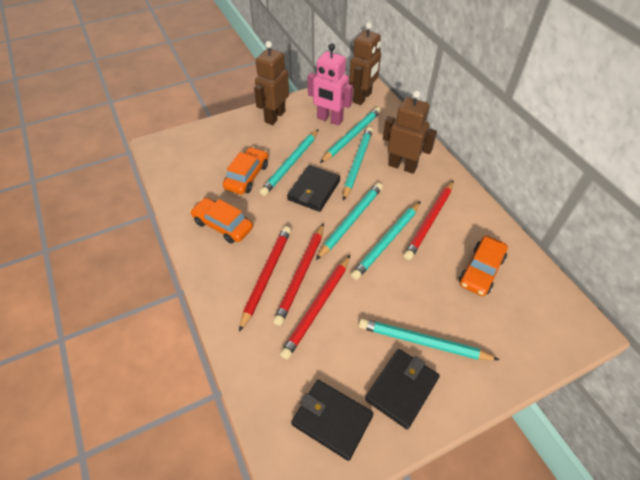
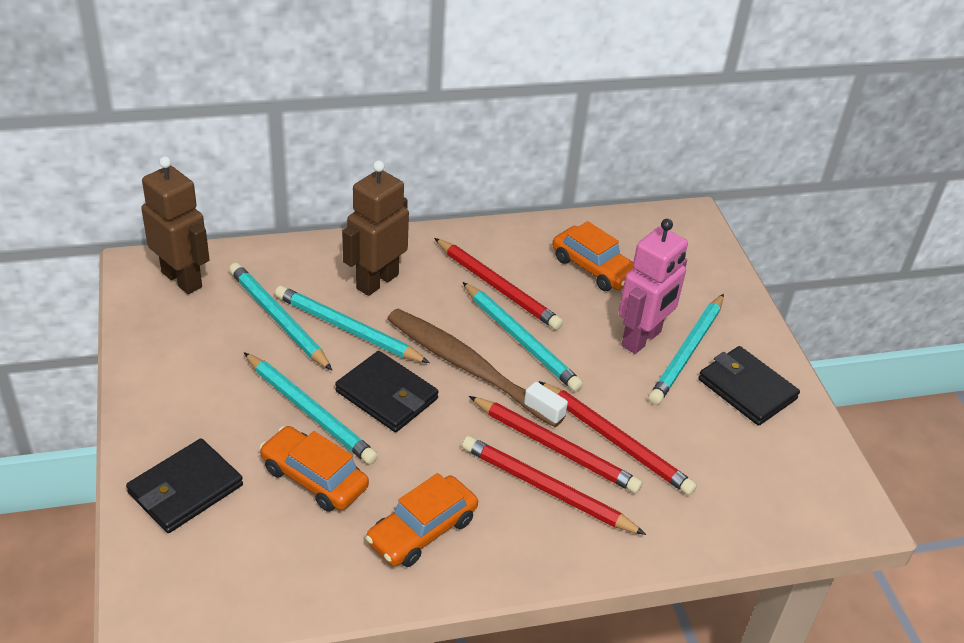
camera: 80 degrees left, 10 degrees down
brown robot [254,41,289,125] -> none
black wallet [291,380,374,461] -> black wallet moved to [126,438,243,533]
pink robot [308,43,353,126] -> pink robot moved to [618,219,688,354]
turquoise pencil [316,182,383,260] -> brown toothbrush [387,309,568,427]

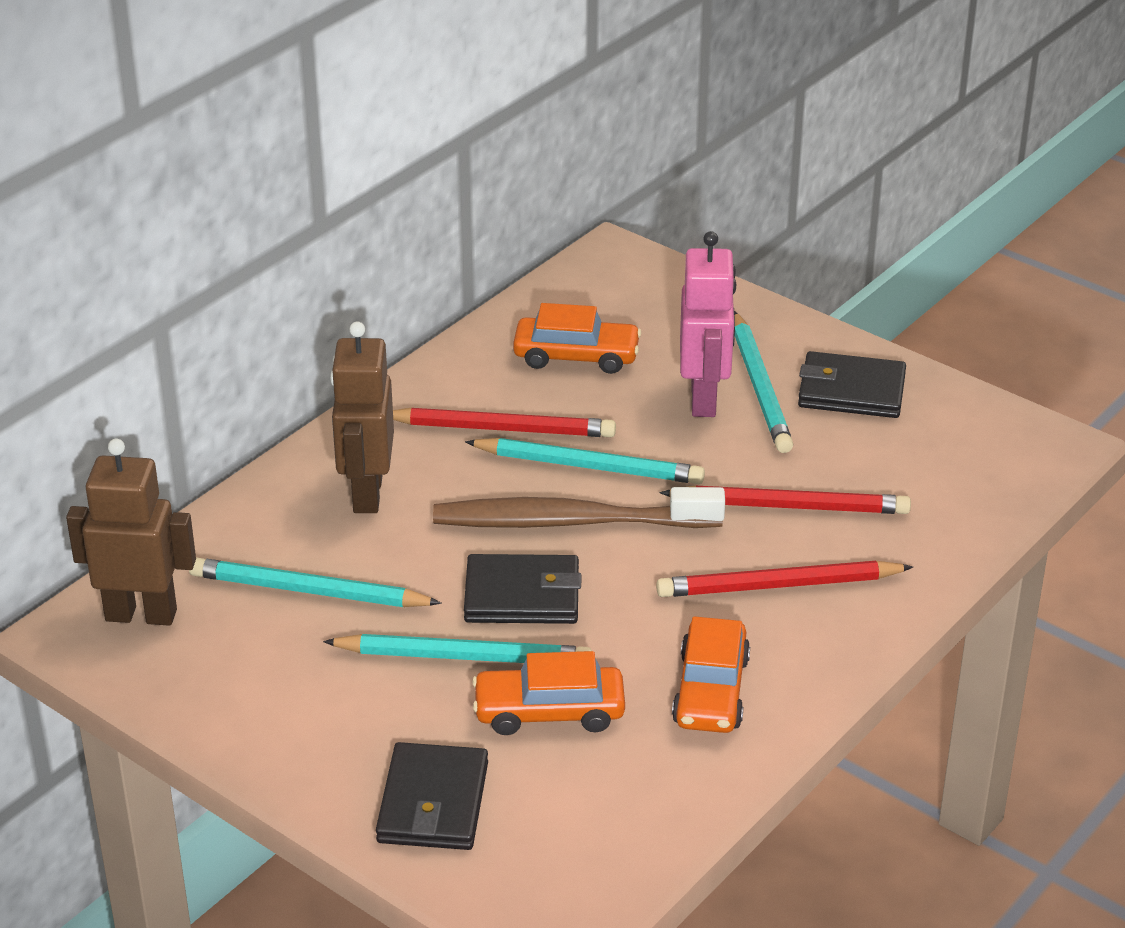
camera: 35 degrees left, 5 degrees down
turquoise pencil [275,286,430,363] -> none
red pencil [469,396,642,493] -> none

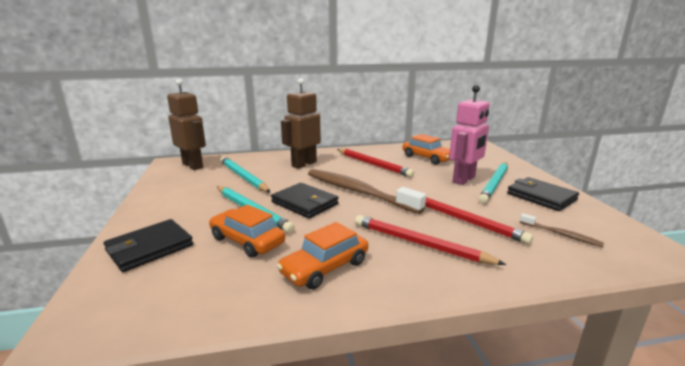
camera: 40 degrees right, 15 degrees down
turquoise pencil [465,438,705,484] -> none
none -> brown toothbrush [520,214,604,247]

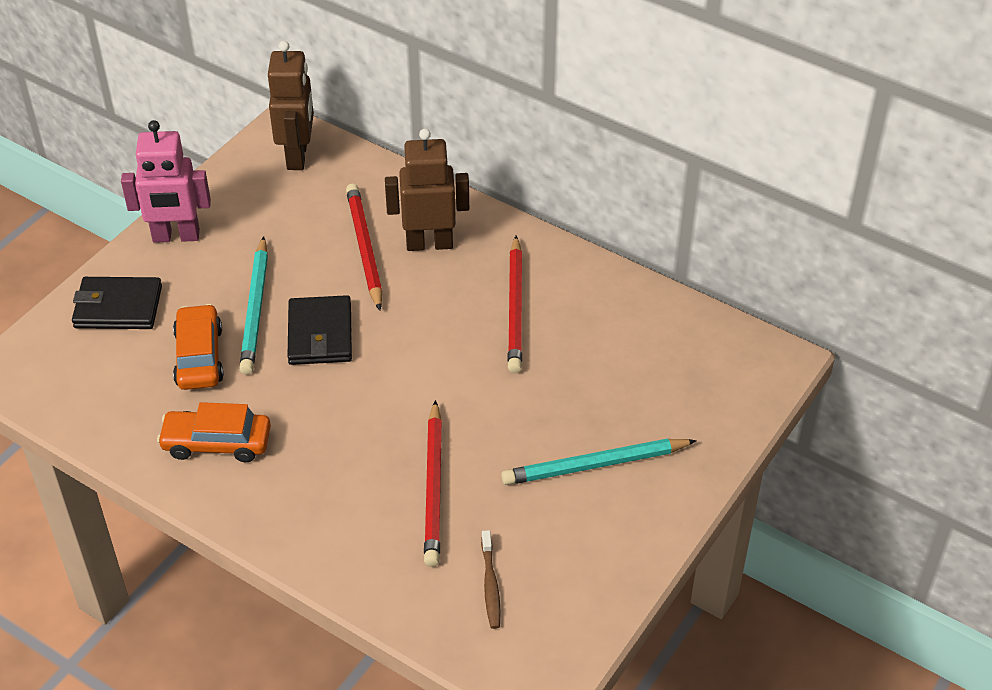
camera: 45 degrees right, 25 degrees up
turquoise pencil [220,156,270,192] -> none
brown toothbrush [308,169,426,214] -> none
red pencil [355,215,506,265] -> red pencil moved to [346,184,382,311]
orange car [403,134,450,165] -> none
pink robot [449,85,490,185] -> pink robot moved to [121,120,211,243]
black wallet [507,177,579,211] -> none

